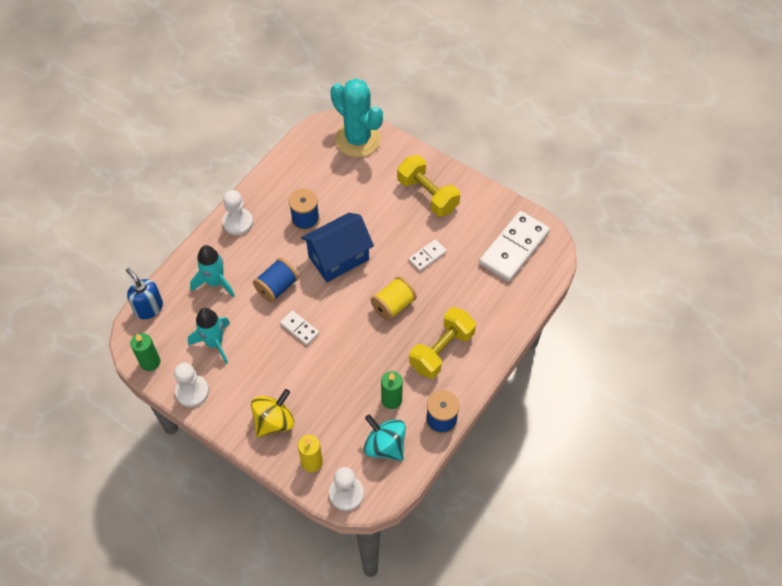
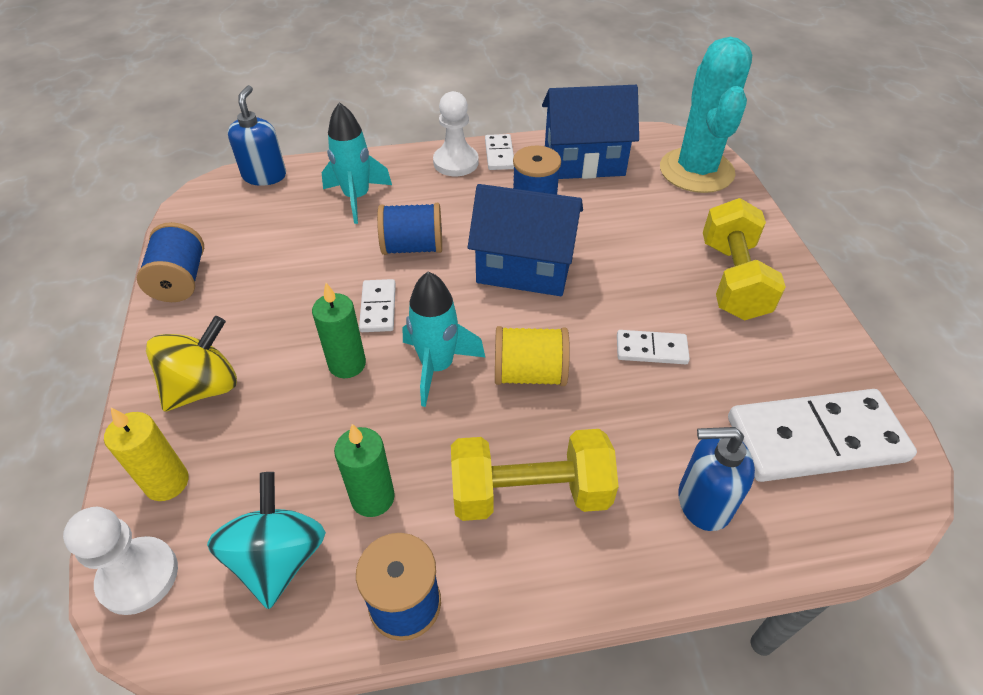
camera: 45 degrees right, 10 degrees down
green candle [130,333,160,371] -> green candle moved to [312,283,366,378]
white pawn [174,362,209,407] -> blue spool [137,222,204,302]
turquoise rocket [188,308,230,364] -> turquoise rocket moved to [403,271,486,407]
yellow spinning top [251,389,294,437] -> yellow spinning top turned 45 degrees counterclockwise [146,316,237,411]
none -> white domino [485,134,514,170]
none -> blue house [542,85,639,179]
none -> blue soap dispenser [678,427,755,531]

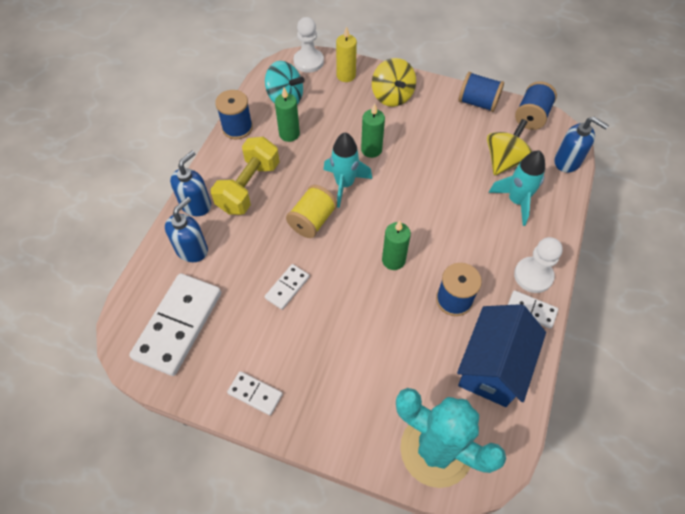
camera: 120 degrees right, 10 degrees up
white domino [359,279,396,332] -> white domino moved to [227,371,283,415]
blue spool [377,203,442,255] -> blue spool moved to [515,81,557,130]
blue house [468,184,583,296] -> green candle [382,221,411,270]
yellow dumbbell [703,198,786,320] -> none
none -> blue soap dispenser [170,151,211,216]
none -> yellow spinning top [487,119,532,176]

